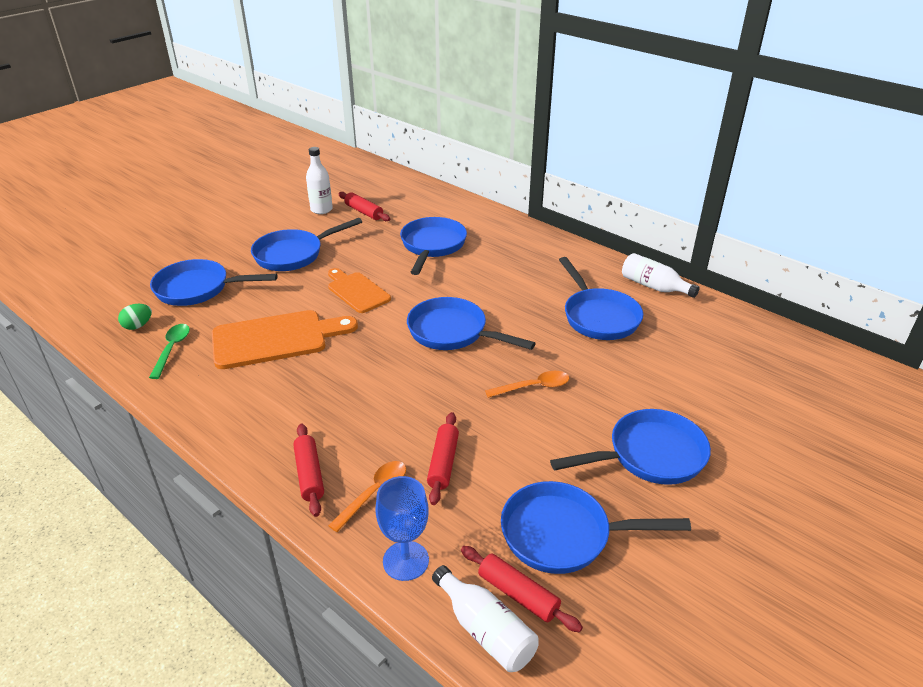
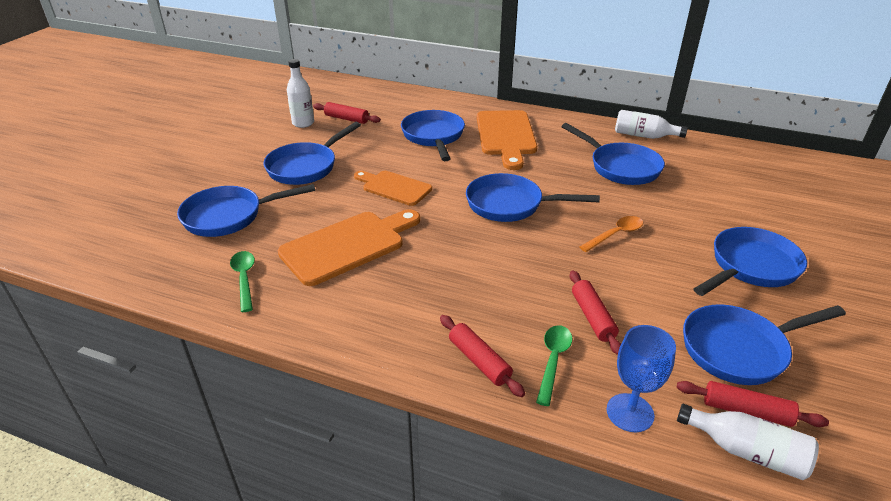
camera: 20 degrees left, 0 degrees up
green egg [118,304,152,330] -> none
orange spoon [328,461,406,532] -> green spoon [536,325,572,406]
none -> orange cutting board [477,110,537,170]

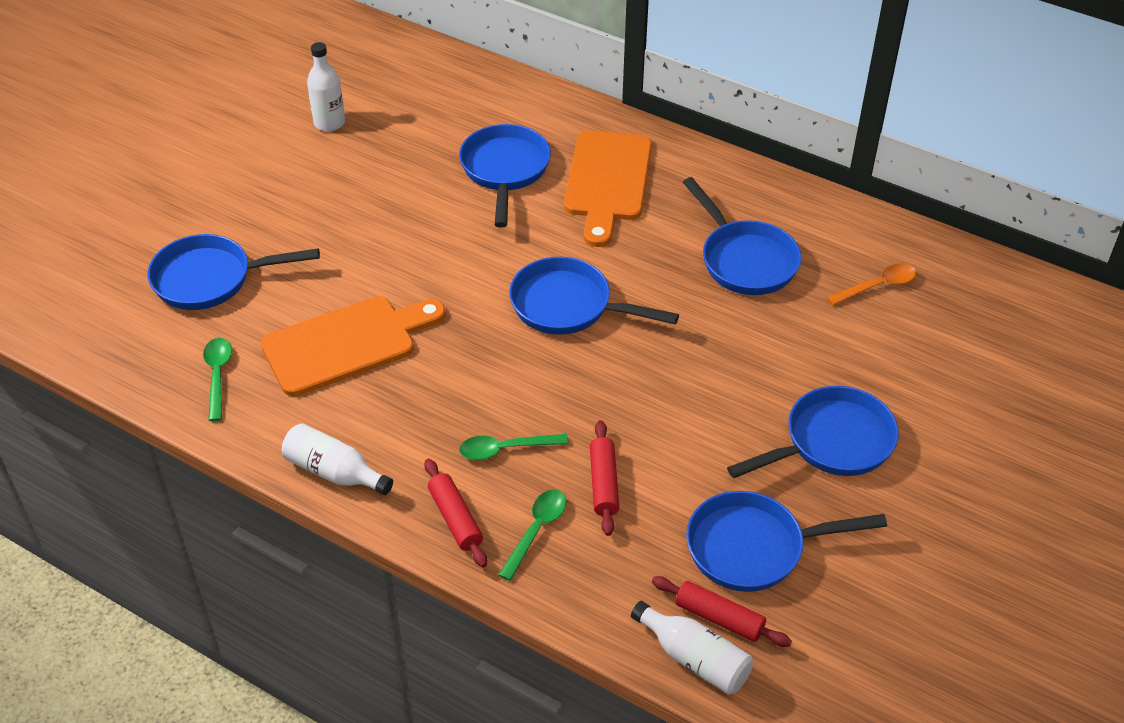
camera: 10 degrees right, 10 degrees up
blue pan [263,122,361,185] -> none
red rolling pin [313,102,381,124] -> none
orange cutting board [354,171,432,206] -> none
orange spoon [580,216,643,252] -> orange spoon moved to [827,264,916,306]
blue goblet [607,325,676,432] -> none
white bottle [615,110,688,139] -> white bottle moved to [282,423,393,495]
none -> green spoon [459,434,569,460]

